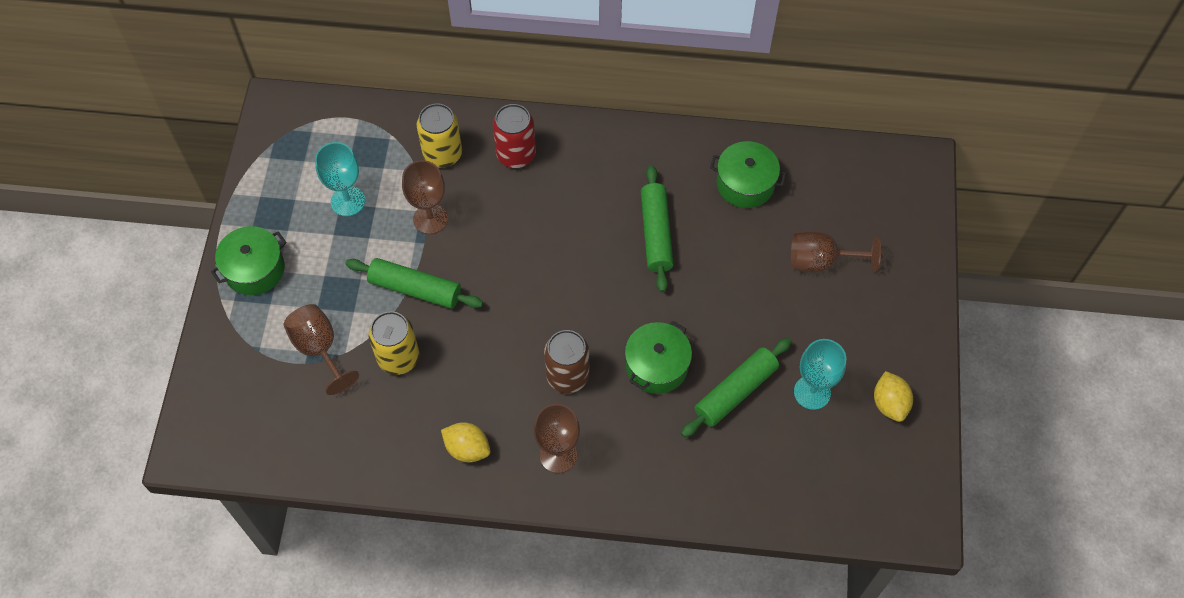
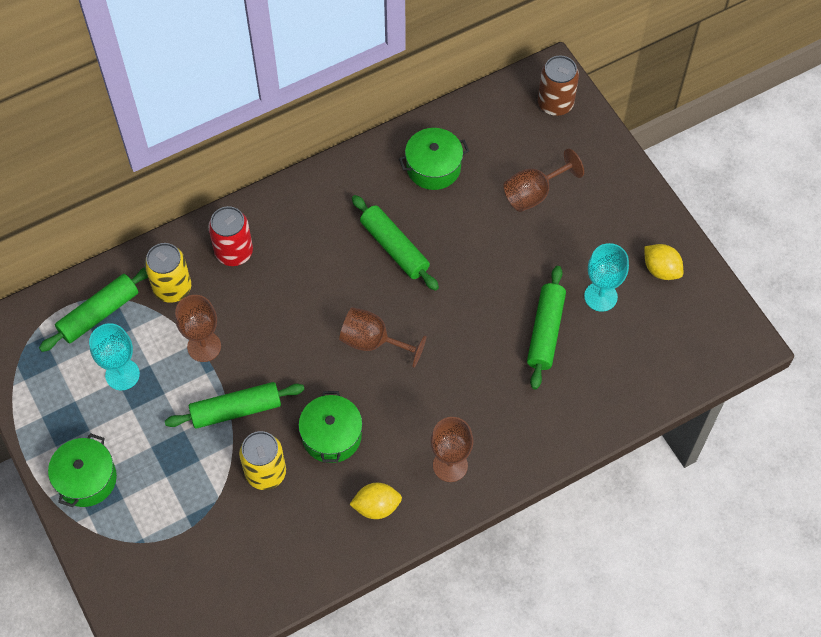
camera: 35 degrees left, 0 degrees up
brown goblet [284,304,359,395] -> brown goblet moved to [339,307,426,368]
brown can [544,330,589,393] -> brown can moved to [538,56,579,116]
green pot [625,321,692,394] -> green pot moved to [299,391,362,463]
none -> green rolling pin [39,267,148,352]

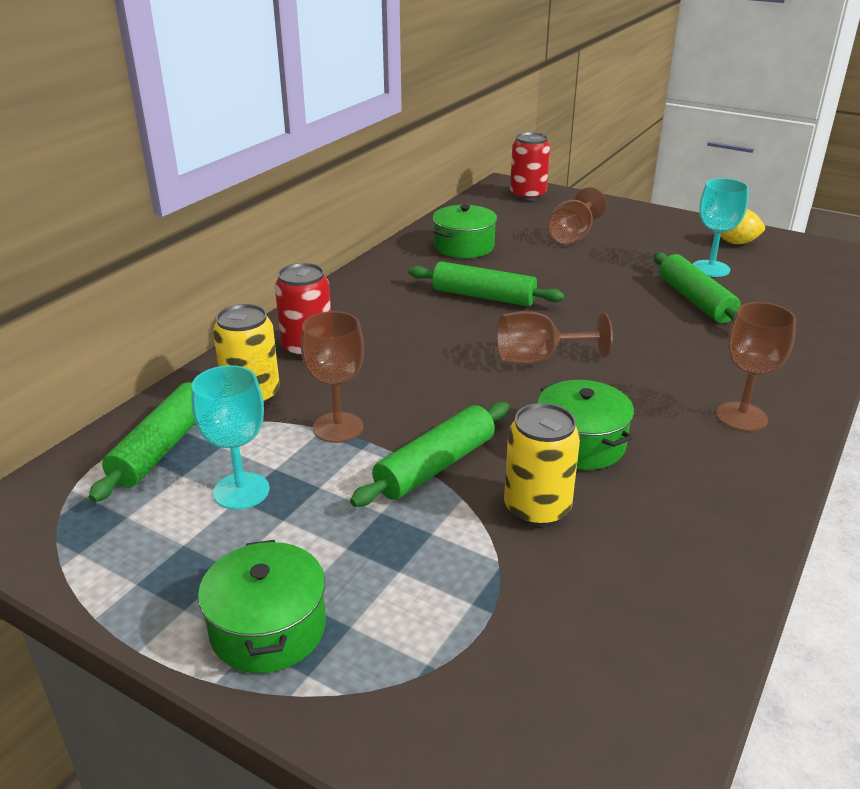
camera: 30 degrees left, 30 degrees down
yellow lemon [349,483,402,519] -> none
brown can [538,56,579,116] -> red can [510,132,550,201]

